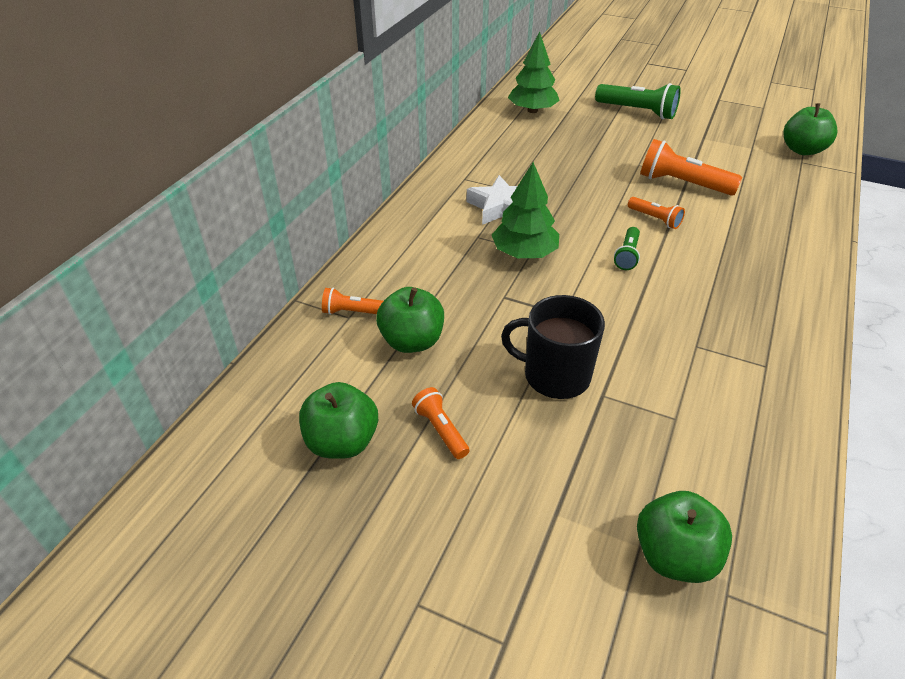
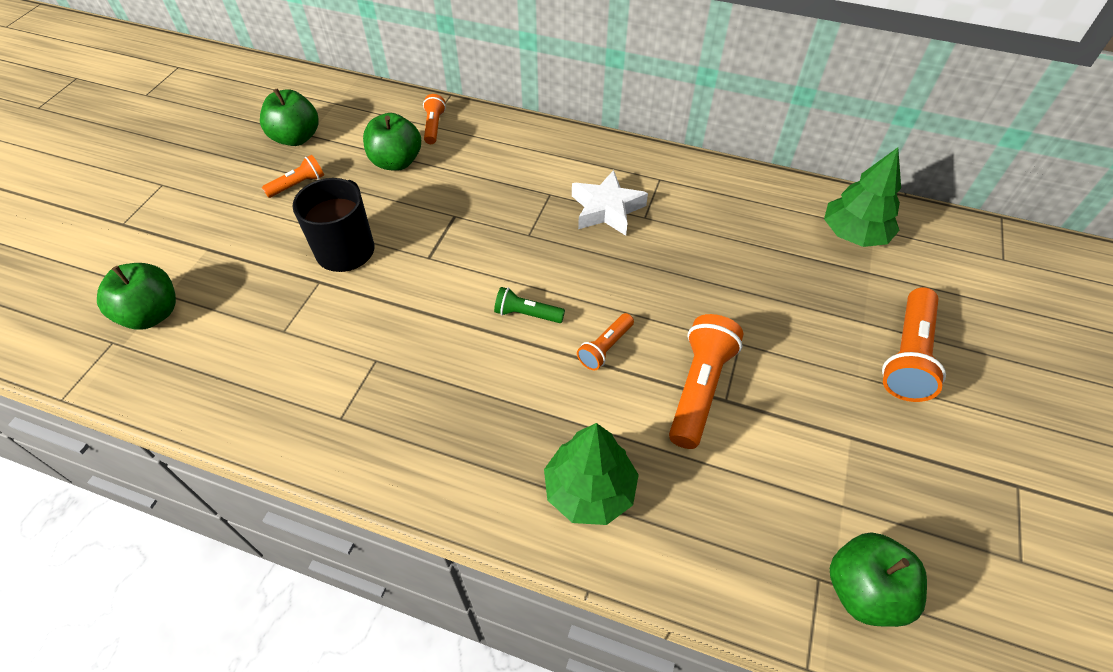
camera: 85 degrees right, 10 degrees up
green tree [492,162,559,258] -> green tree moved to [544,423,639,525]
green flashlight [595,83,681,119] -> orange flashlight [882,287,946,402]

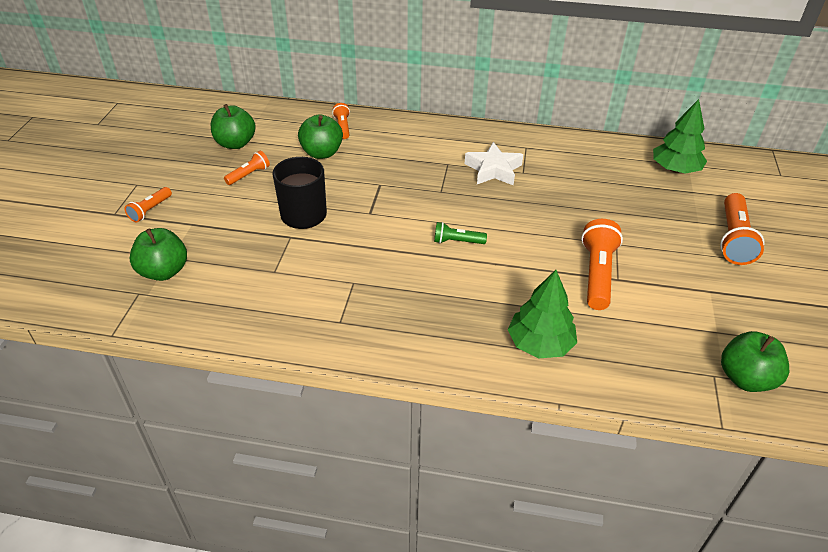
camera: 10 degrees left, 10 degrees down
orange flashlight [577,313,634,370] -> orange flashlight moved to [125,187,172,222]

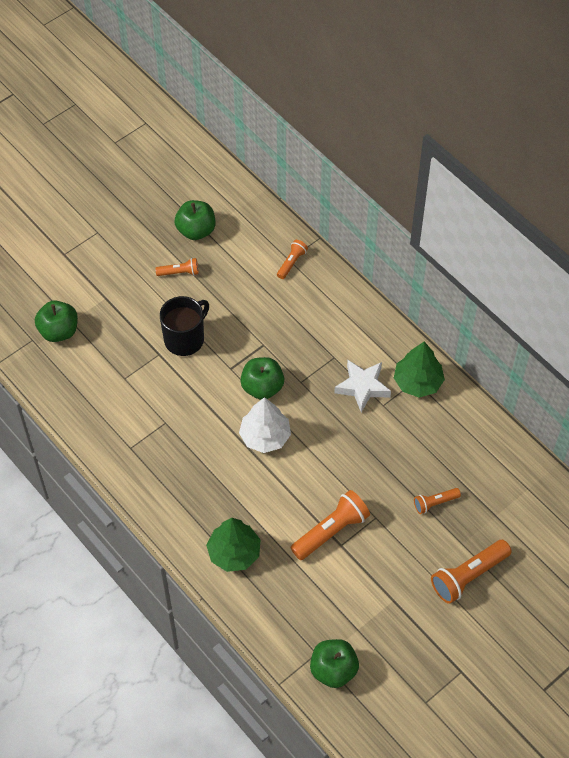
camera: 40 degrees right, 15 degrees up
orange flashlight [125,187,172,222] -> orange flashlight moved to [414,488,461,514]
green apple [298,115,343,159] -> green apple moved to [240,357,284,400]
green flashlight [434,222,487,244] -> white tree [239,397,291,453]
green tree [653,99,707,174] -> green tree moved to [394,342,445,398]

